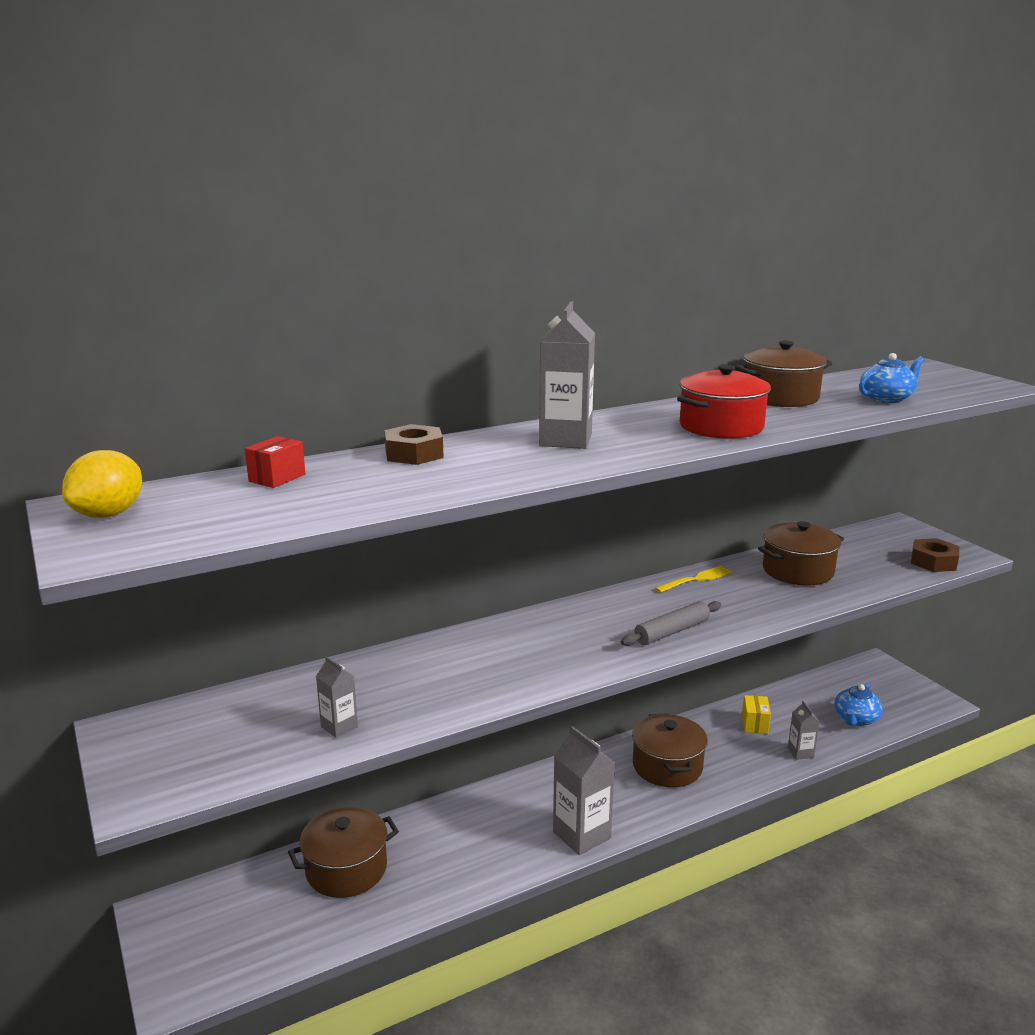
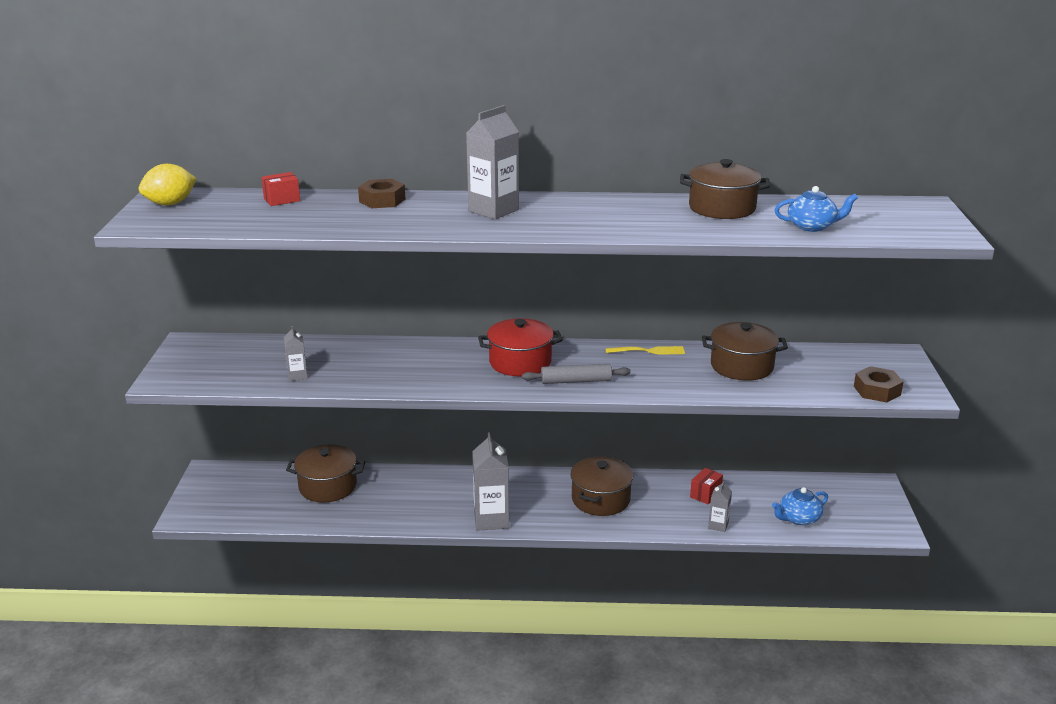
camera: 30 degrees right, 5 degrees up
red pot [677,365,771,439] -> red pot moved to [478,318,563,376]
yellow box [742,695,771,734] -> red box [690,468,723,504]

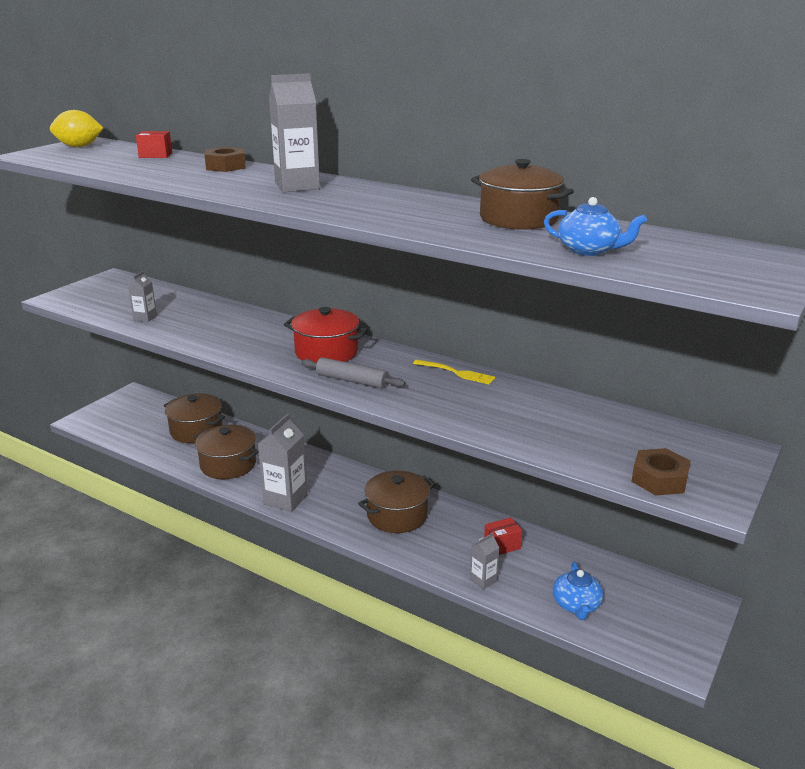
camera: 30 degrees right, 0 degrees up
brown pot [702,322,788,381] -> brown pot moved to [194,425,259,479]
blue teapot [772,487,828,525] -> blue teapot turned 90 degrees counterclockwise [553,561,604,620]

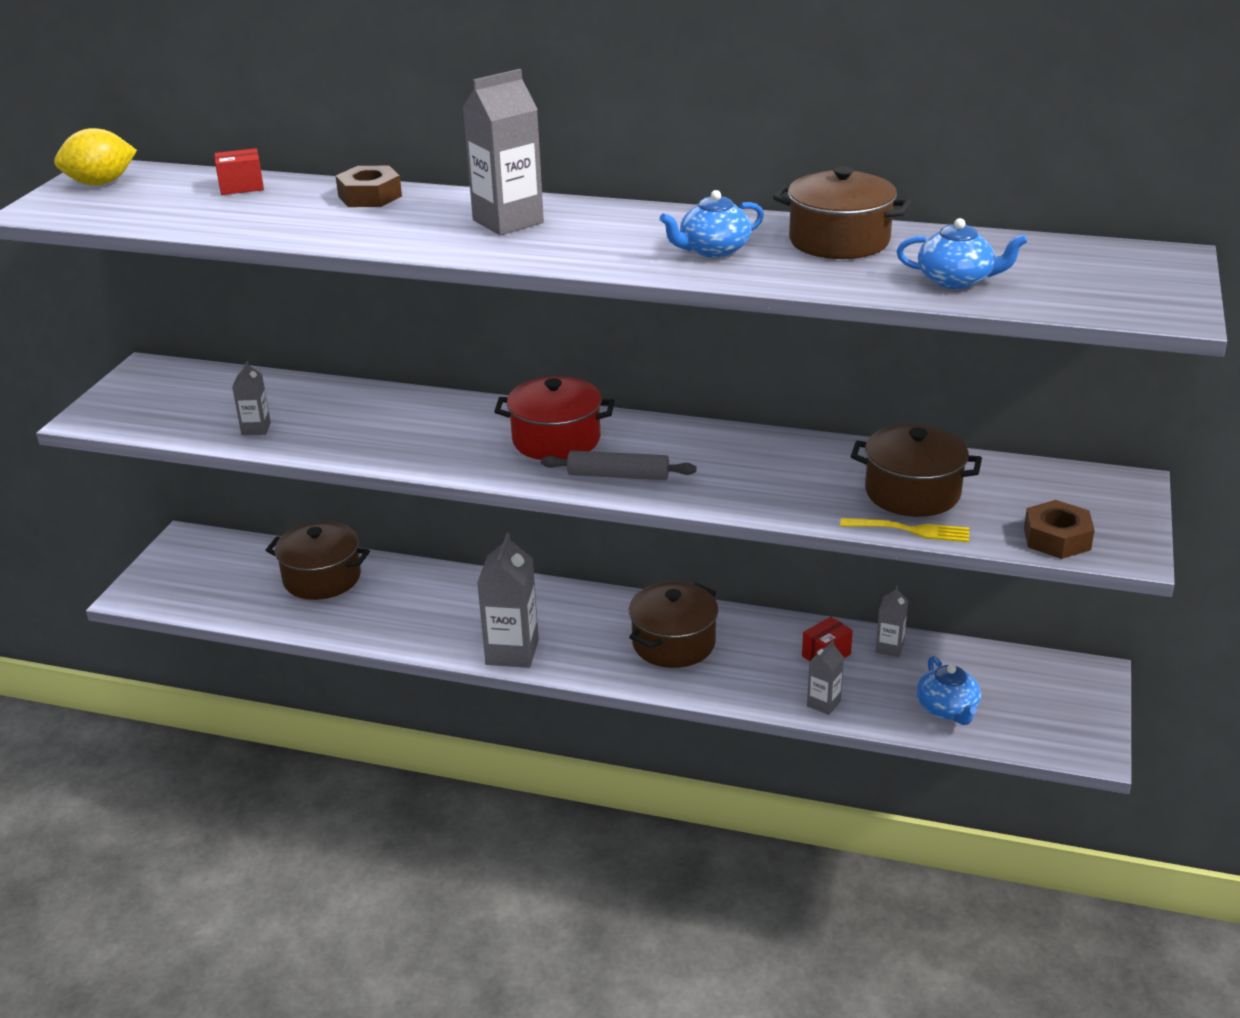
camera: 15 degrees left, 5 degrees up
brown pot [194,425,259,479] -> brown pot moved to [851,424,982,517]
yellow fork [413,360,496,385] -> yellow fork moved to [840,518,969,542]
none -> blue teapot [660,190,764,258]
none -> grey carton [876,586,908,657]

